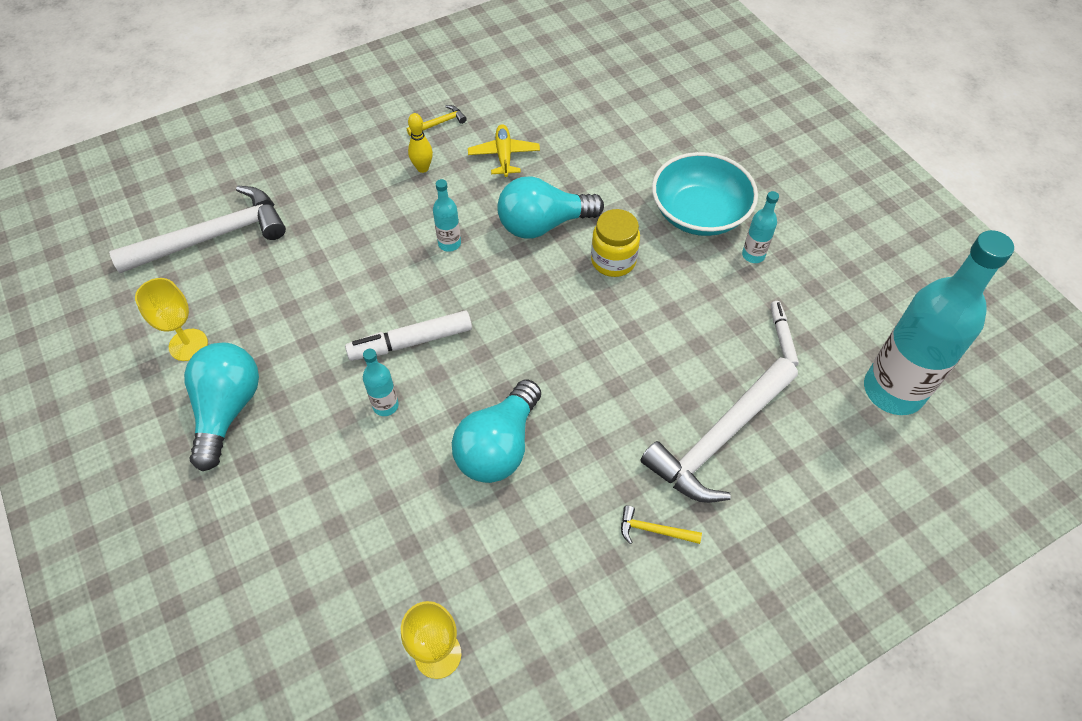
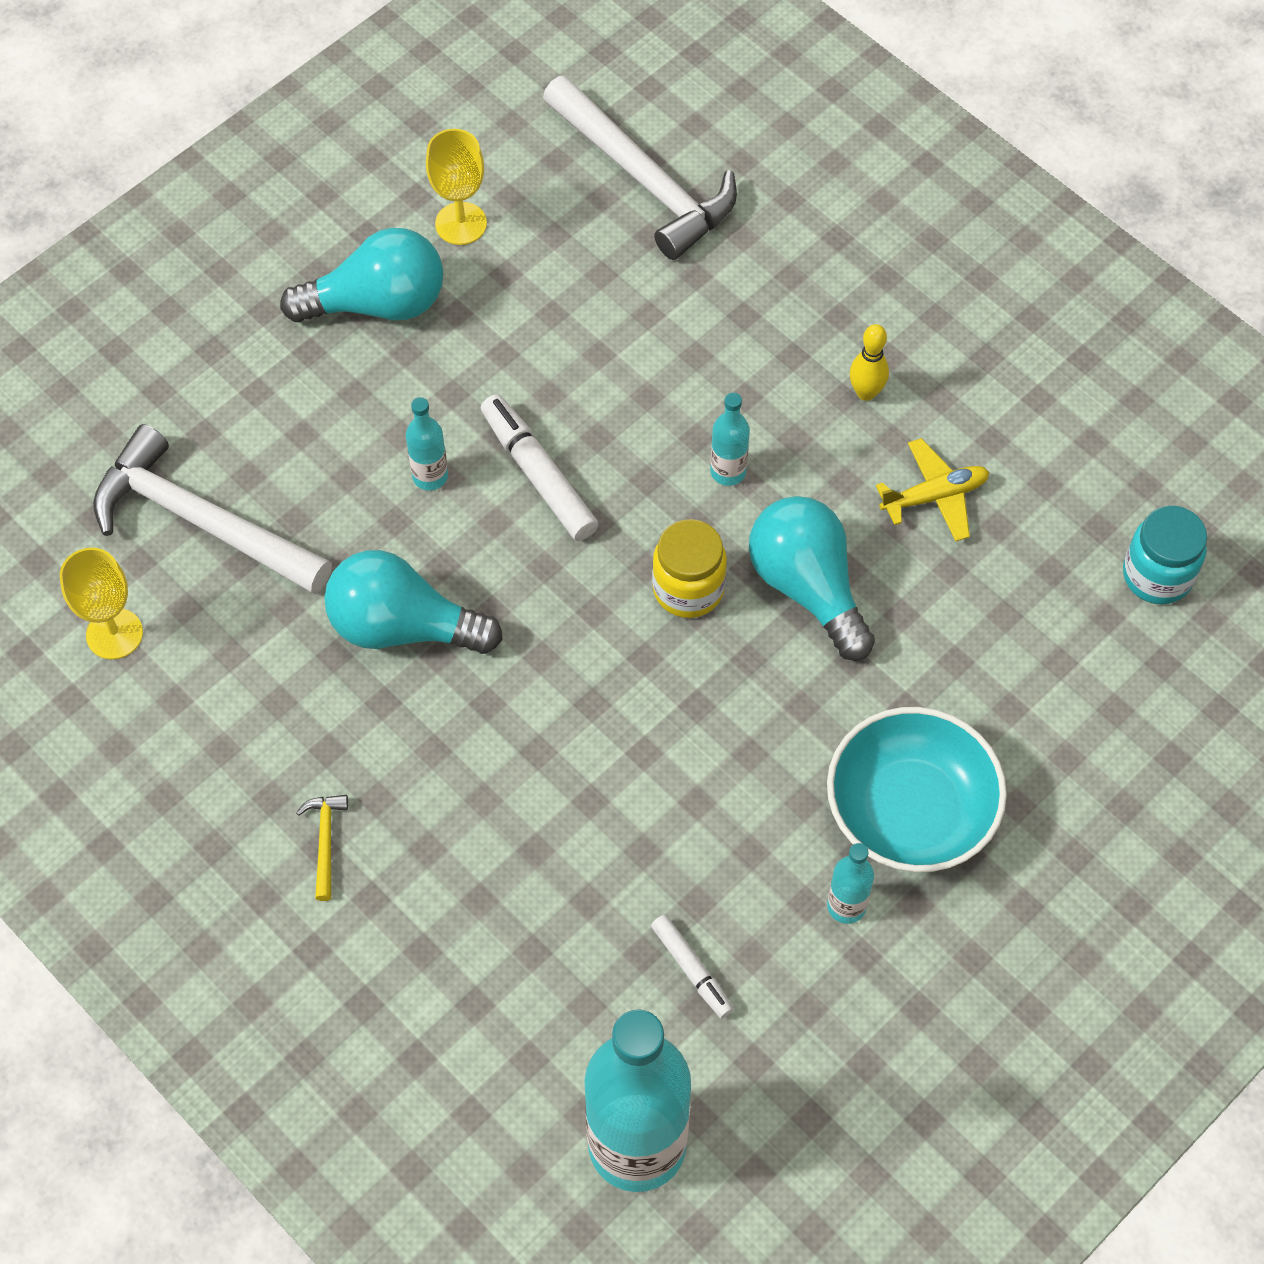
camera: 75 degrees right, 5 degrees up
yellow hammer [407,105,467,136] -> none
yellow jar [591,209,640,277] -> yellow jar moved to [652,519,727,618]
white hammer [640,357,798,503] -> white hammer moved to [93,424,332,594]
white marker [770,301,799,367] -> white marker turned 75 degrees clockwise [651,915,734,1019]
none -> turquoise jar [1123,506,1207,604]

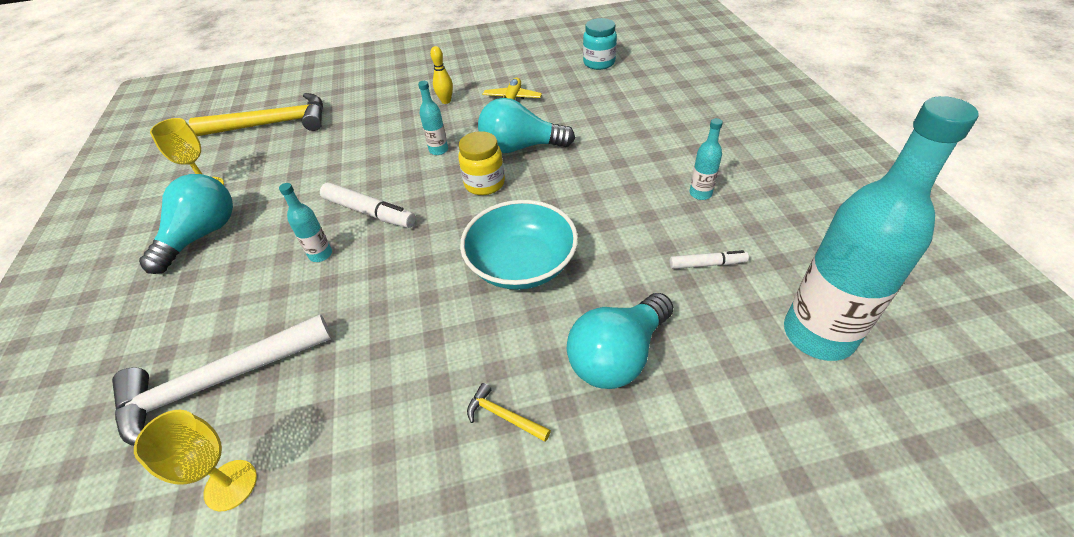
camera: 55 degrees left, 15 degrees down
turquoise light bulb [324,550,503,654] -> turquoise light bulb moved to [567,293,673,389]
white marker [481,394,599,541] -> white marker turned 150 degrees counterclockwise [320,182,416,228]
white hammer [543,75,737,260] -> yellow hammer [189,93,323,136]
turquoise bowl [827,707,1007,872] -> turquoise bowl moved to [460,200,578,290]

